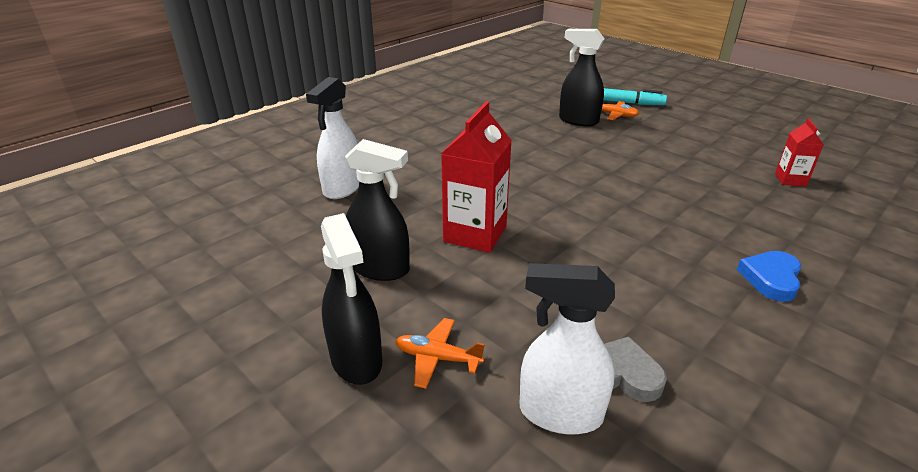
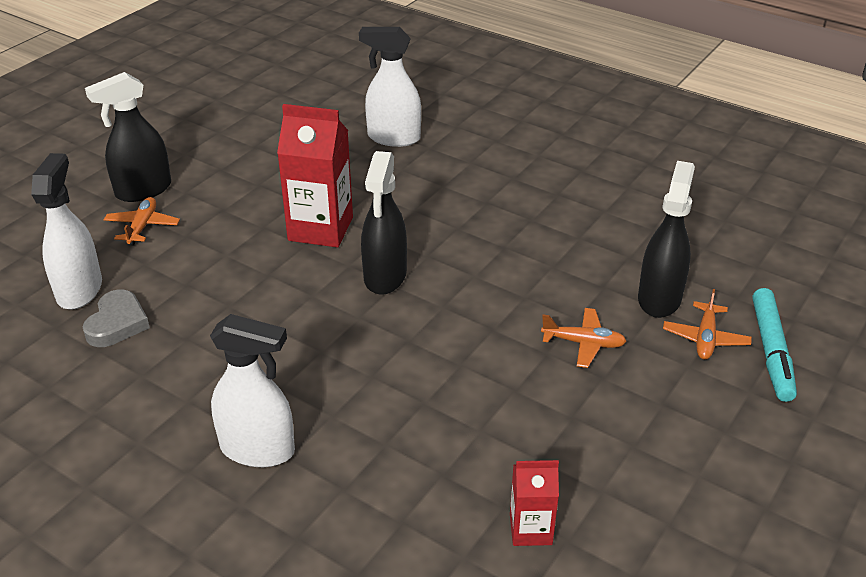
camera: 80 degrees right, 5 degrees up
black spray bottle [345,139,410,281] -> black spray bottle moved to [361,151,407,295]
blue heart [737,251,801,302] -> white spray bottle [210,314,295,467]
none -> orange plane [541,308,627,368]

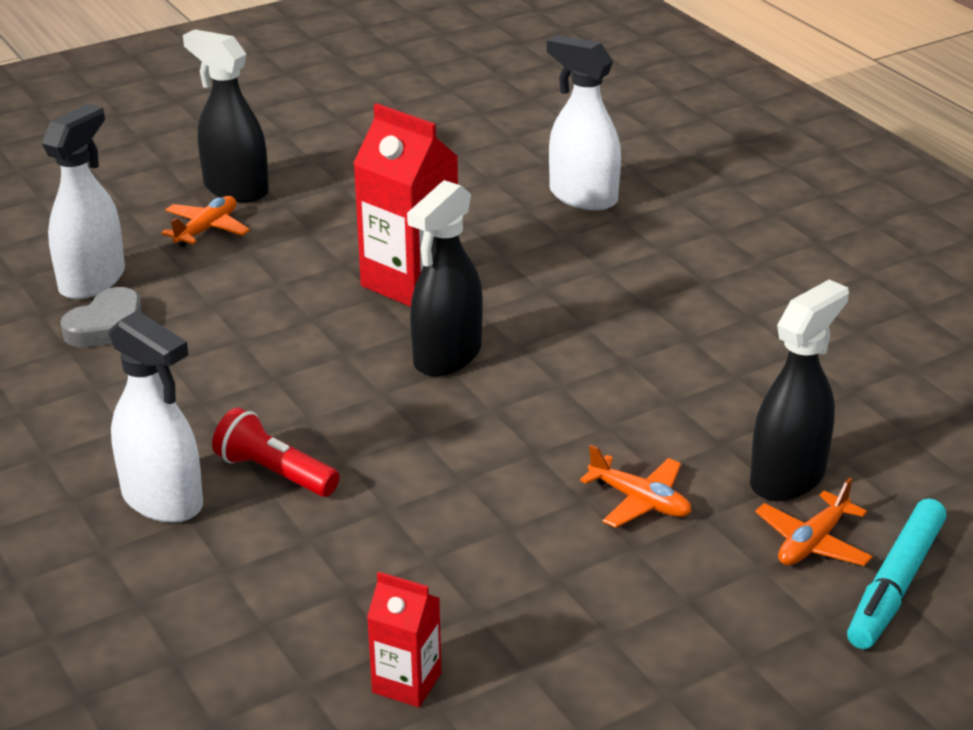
camera: 25 degrees right, 5 degrees down
black spray bottle [85,72,171,202] -> black spray bottle turned 45 degrees clockwise [183,29,269,202]
none -> red flashlight [212,408,339,497]

